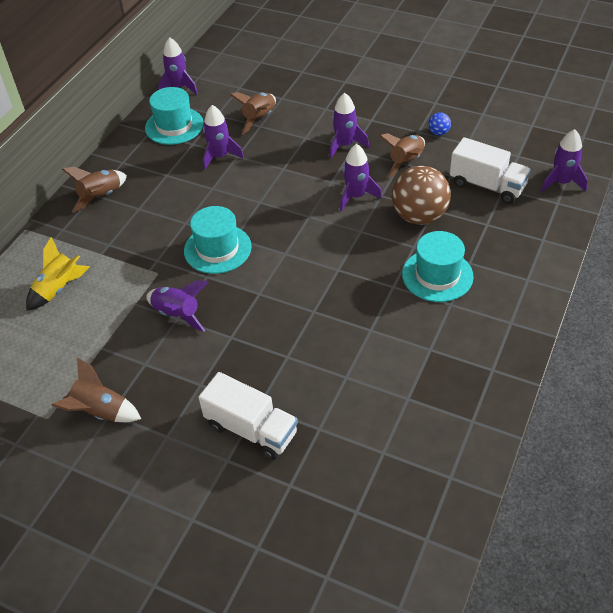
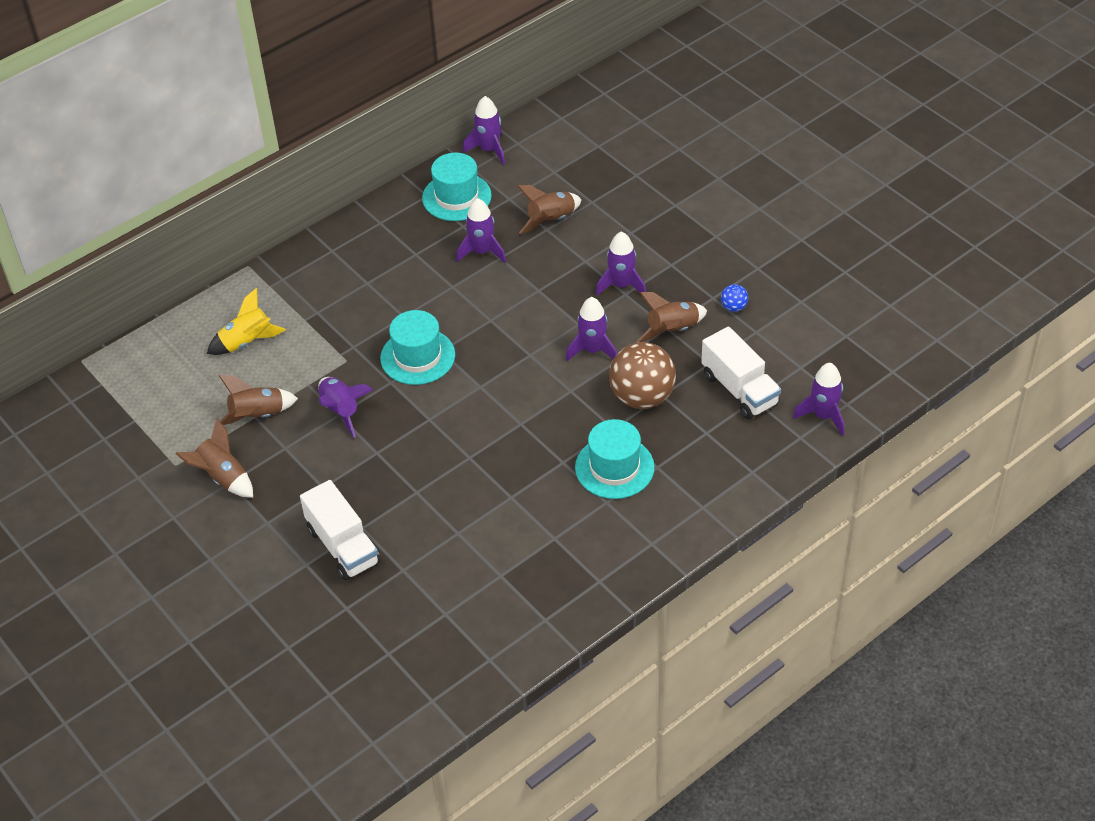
camera: 25 degrees right, 0 degrees up
brown rocket [62,167,127,213] -> brown rocket moved to [218,375,298,425]

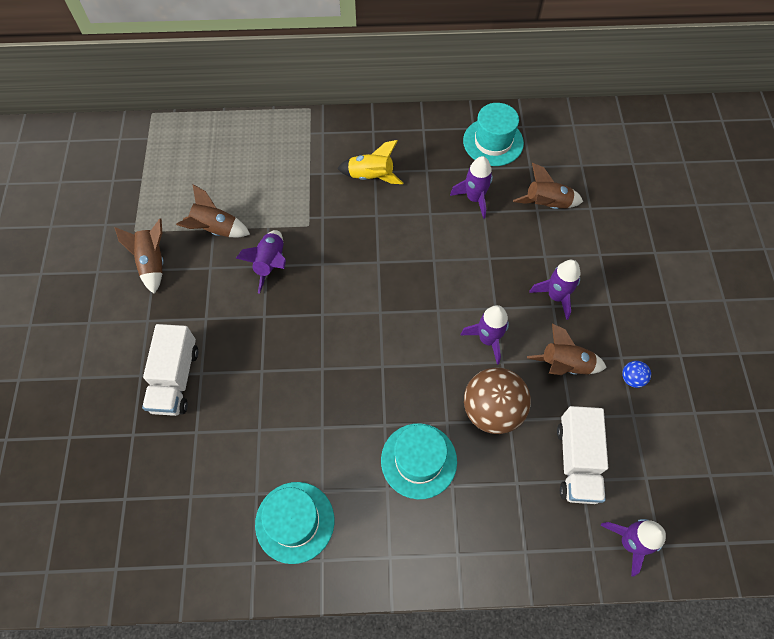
camera: 35 degrees right, 15 degrees up
yellow rocket [207,288,286,355] -> yellow rocket moved to [337,140,403,184]
turquoise hat [380,310,455,385] -> turquoise hat moved to [255,482,334,564]
purple rocket [463,96,505,165] -> none

